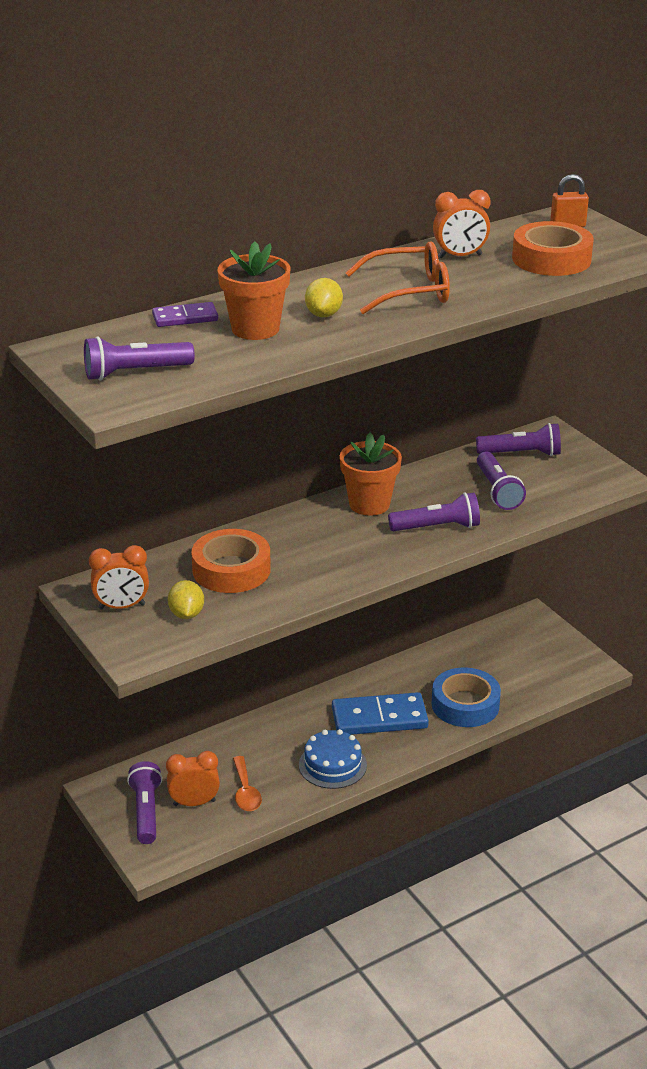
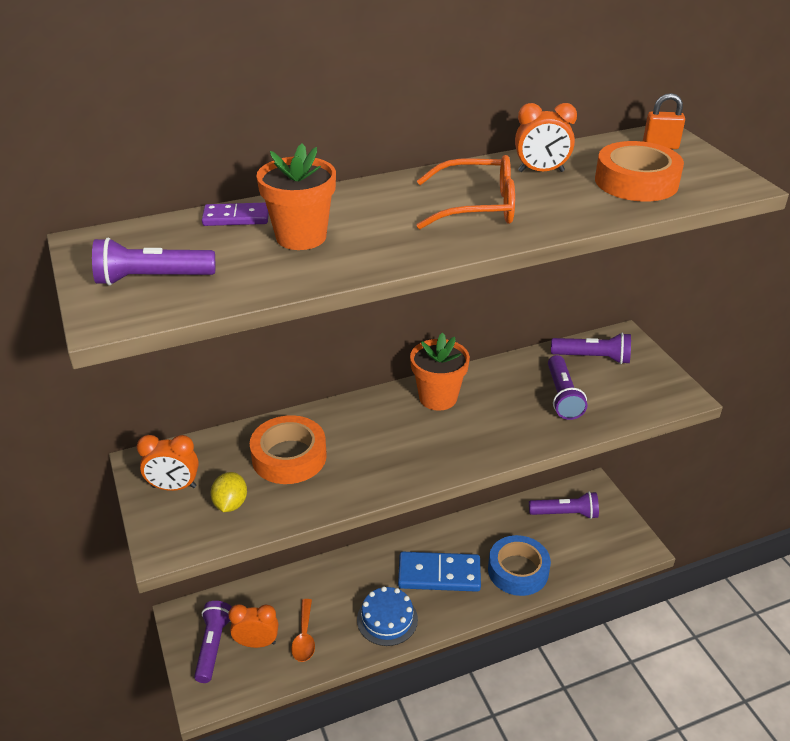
camera: 10 degrees right, 5 degrees up
yellow lemon [305,278,343,317] -> none
purple flashlight [388,493,480,531] -> purple flashlight moved to [529,491,599,519]

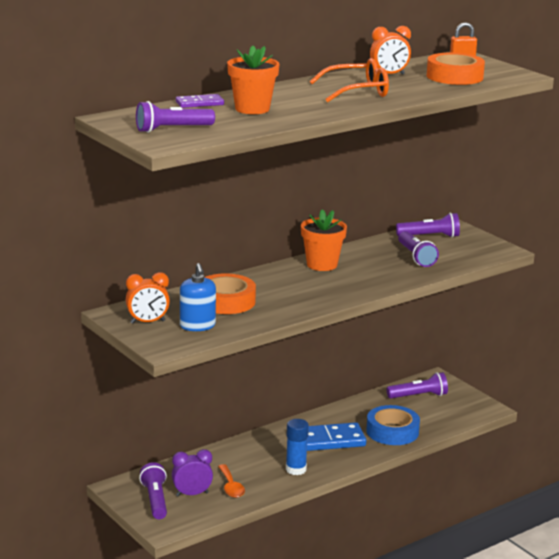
camera: 15 degrees left, 15 degrees down
yellow lemon [211,472,247,512] -> blue soap dispenser [180,263,216,331]
orange clock [228,604,278,648] -> purple clock [172,449,213,496]
blue cake [357,586,418,646] -> blue glue stick [286,419,309,475]

